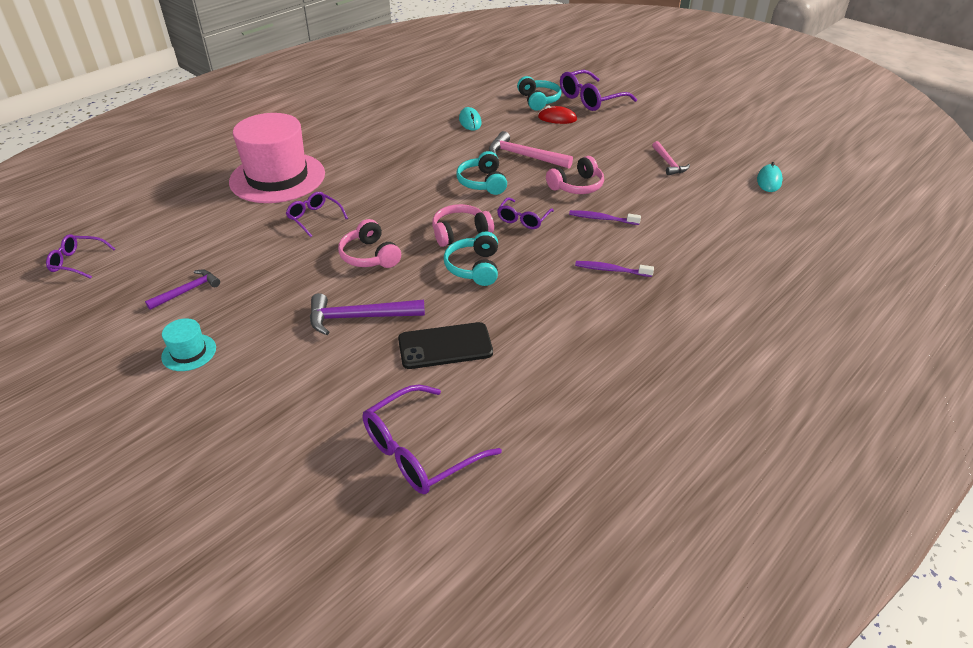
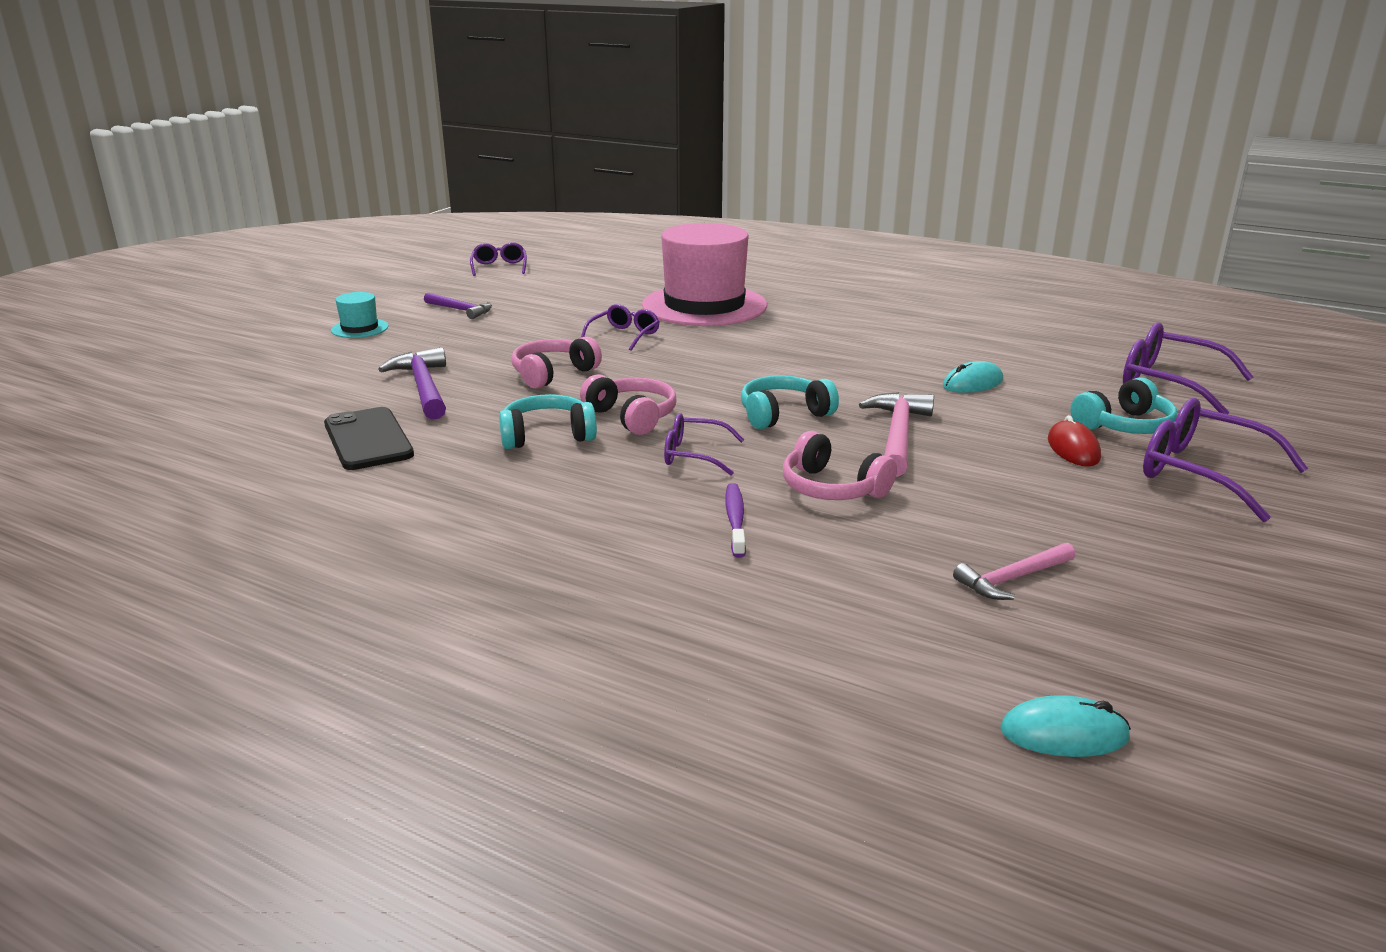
camera: 75 degrees right, 15 degrees down
purple glasses [363,385,502,494] -> purple glasses moved to [1123,322,1253,414]
purple toothbrush [575,261,654,277] -> none

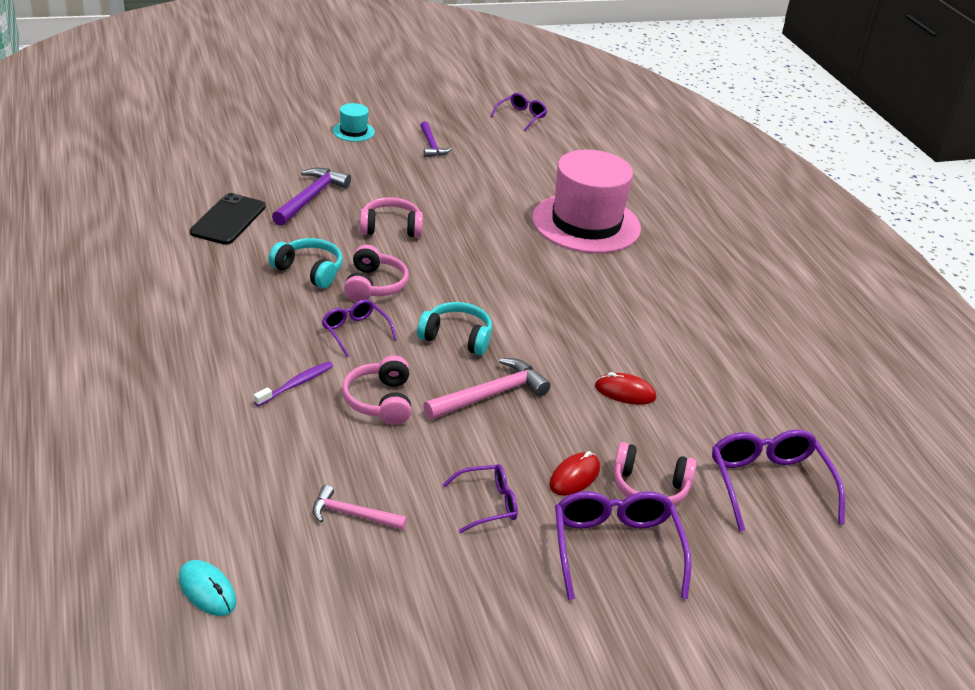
camera: 40 degrees right, 10 degrees up
purple glasses [581,304,660,351] -> purple glasses moved to [443,464,518,533]
turquoise mouse [943,361,1003,393] -> red mouse [595,372,656,405]
turquoise headphones [1071,377,1177,434] -> pink headphones [613,442,697,505]

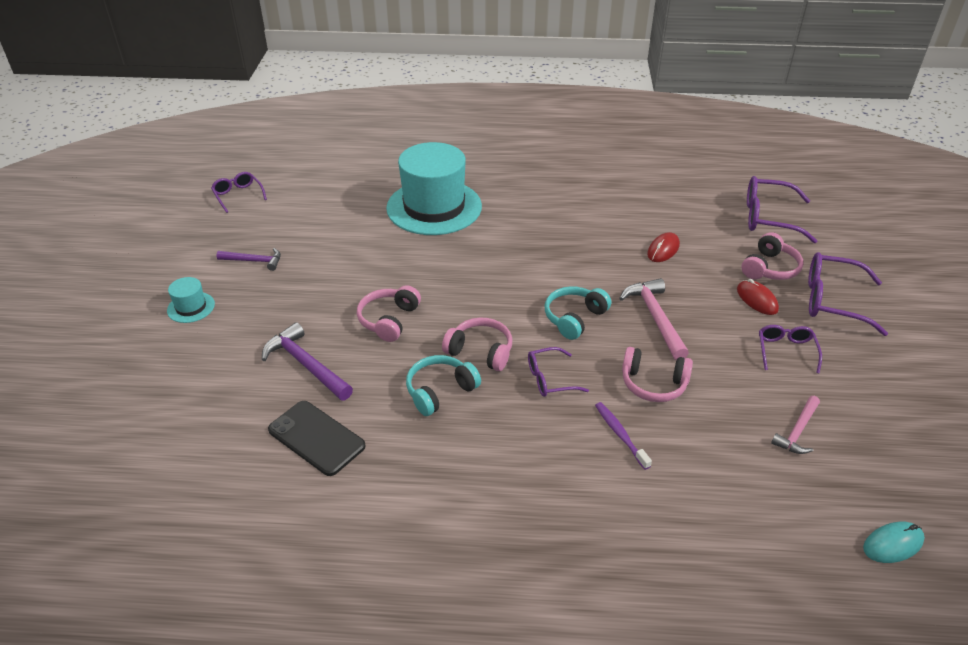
camera: 65 degrees left, 5 degrees up
pink hat [532,150,641,253] -> turquoise hat [386,142,482,235]

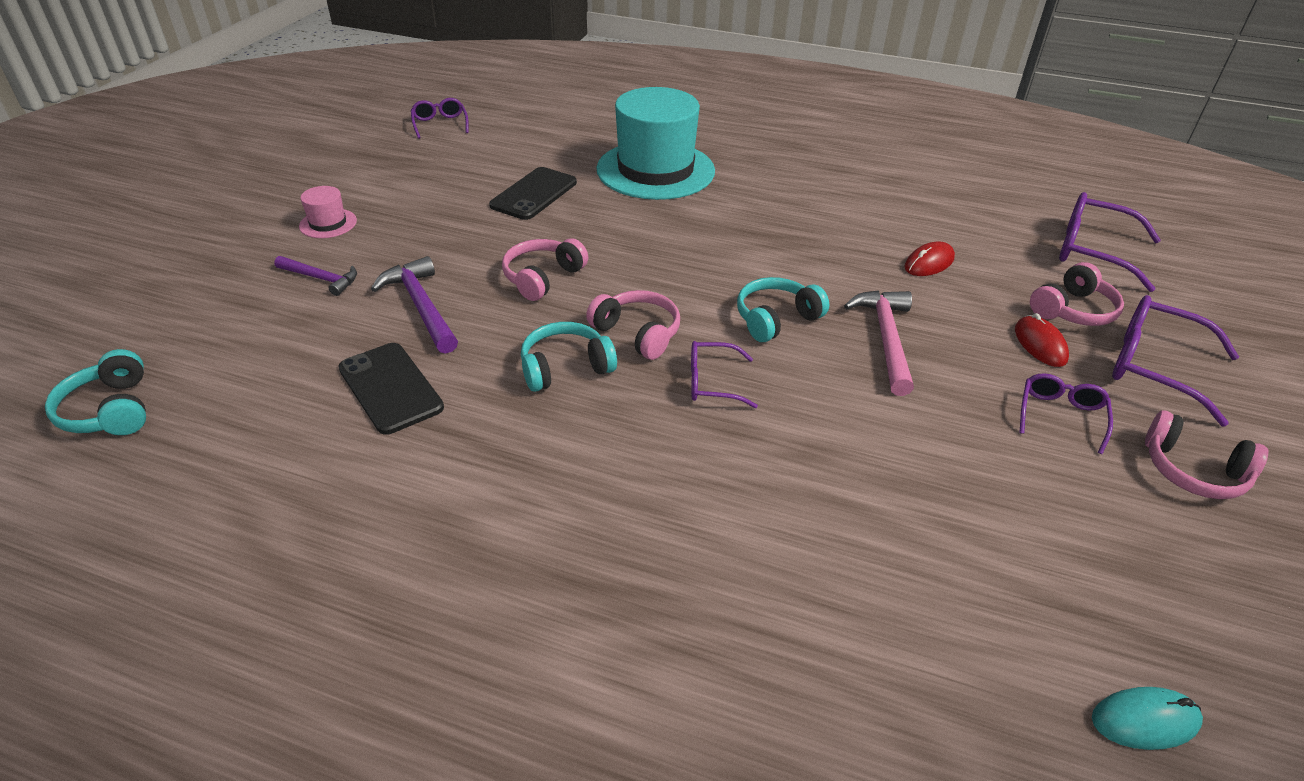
camera: 15 degrees right, 0 degrees up
turquoise hat [167,277,215,323] -> pink hat [299,186,357,238]
purple hammer [216,248,281,271] -> purple hammer moved to [274,256,357,296]
purple toothbrush [595,402,652,470] -> none
pink headphones [622,347,693,402] -> pink headphones moved to [1145,411,1268,499]
pink hammer [771,396,820,454] -> none
none -> turquoise headphones [45,349,146,435]
none -> black phone [489,167,577,220]

